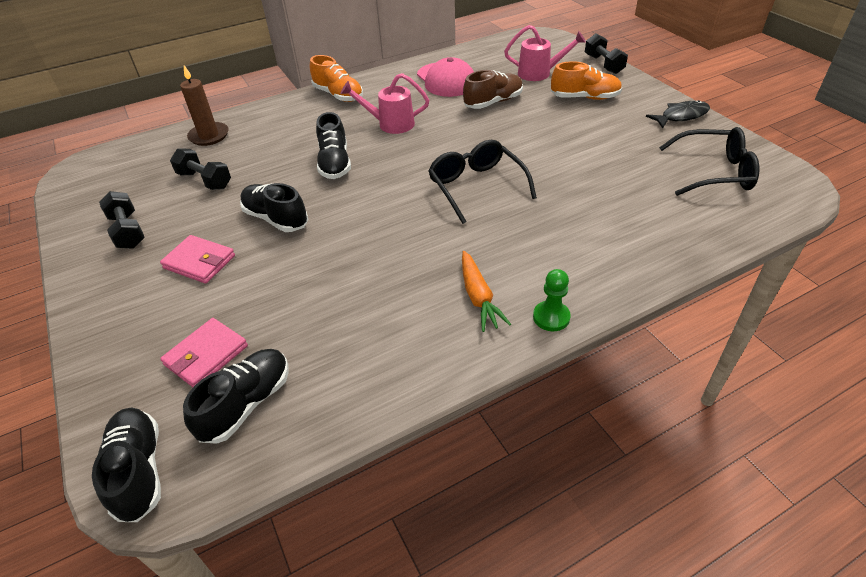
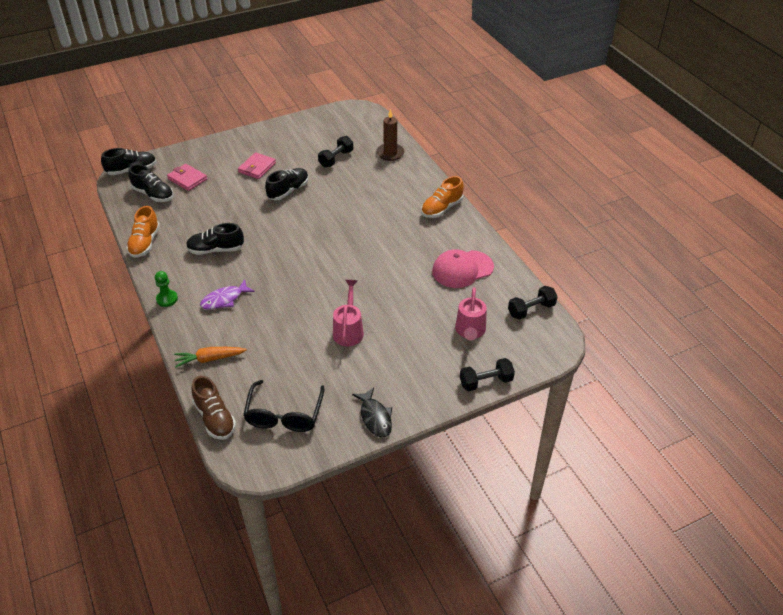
camera: 90 degrees right, 0 degrees up
black dumbbell [99,191,145,249] -> black dumbbell moved to [508,286,558,320]
black shoe [316,112,351,179] -> black shoe moved to [186,223,244,255]
pink watering can [340,73,429,134] -> pink watering can moved to [333,280,364,346]
black glasses [428,140,537,224] -> none
orange carrot [462,251,511,332] -> orange carrot moved to [174,347,247,368]
brown shoe [463,70,523,109] -> brown shoe moved to [192,376,236,440]
orange shoe [551,61,622,100] -> orange shoe moved to [126,206,160,258]
none -> purple fish [200,279,255,310]

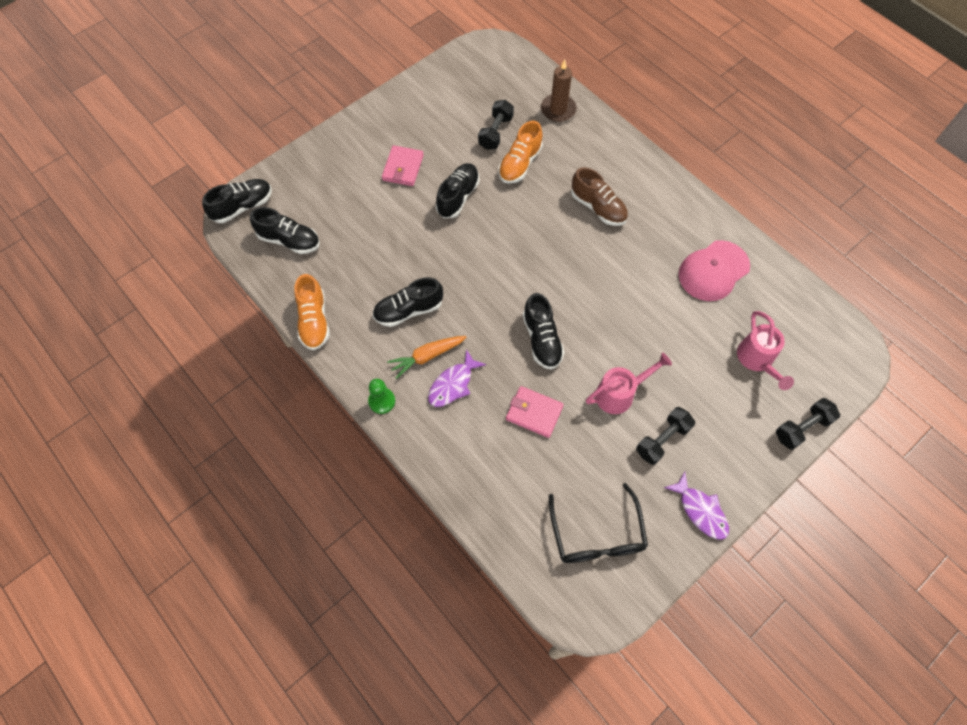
camera: 15 degrees left, 20 degrees up
pink wallet [167,164,207,191] -> pink wallet moved to [506,386,564,438]
orange carrot [174,347,247,368] -> orange carrot moved to [387,336,466,379]
brown shoe [192,376,236,440] -> brown shoe moved to [571,167,628,226]
pink watering can [333,280,364,346] -> pink watering can turned 75 degrees clockwise [586,352,672,414]
black fish [352,387,392,437] -> purple fish [664,472,729,540]
orange shoe [421,176,464,218] -> orange shoe moved to [498,121,543,184]
black dumbbell [508,286,558,320] -> black dumbbell moved to [636,407,695,465]
none -> black shoe [523,293,565,370]

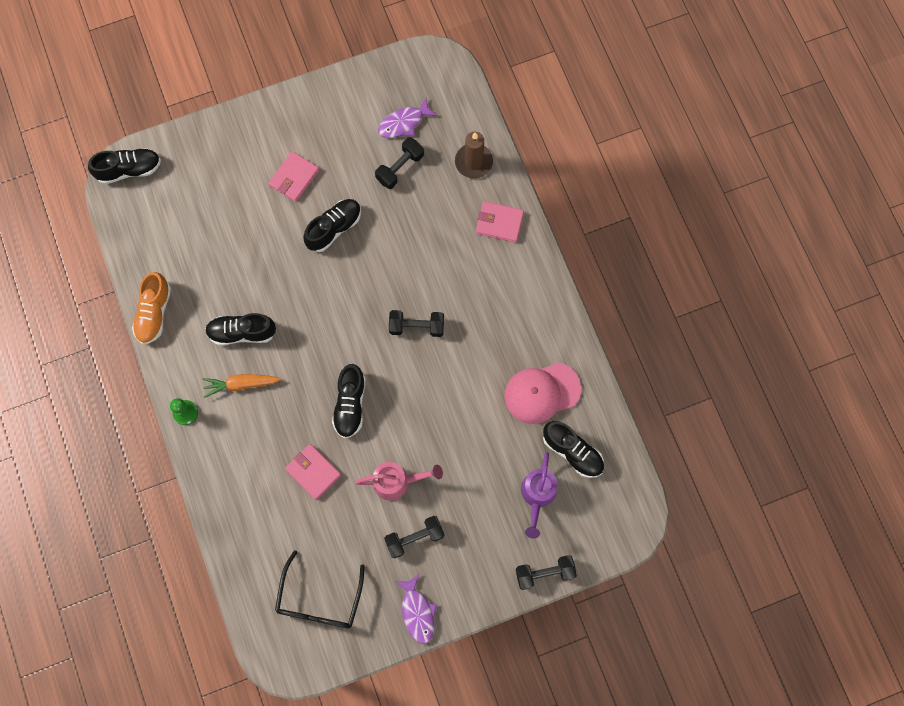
camera: 20 degrees right, 10 degrees up
black shoe [250,207,320,254] -> black shoe moved to [543,421,604,478]
purple fish [428,349,486,407] -> purple fish moved to [378,98,438,138]
orange shoe [498,121,543,184] -> none
brown shoe [571,167,628,226] -> none
pink watering can [737,311,794,390] -> purple watering can [521,452,558,538]
none -> black dumbbell [389,310,444,337]
none -> pink wallet [476,201,524,243]

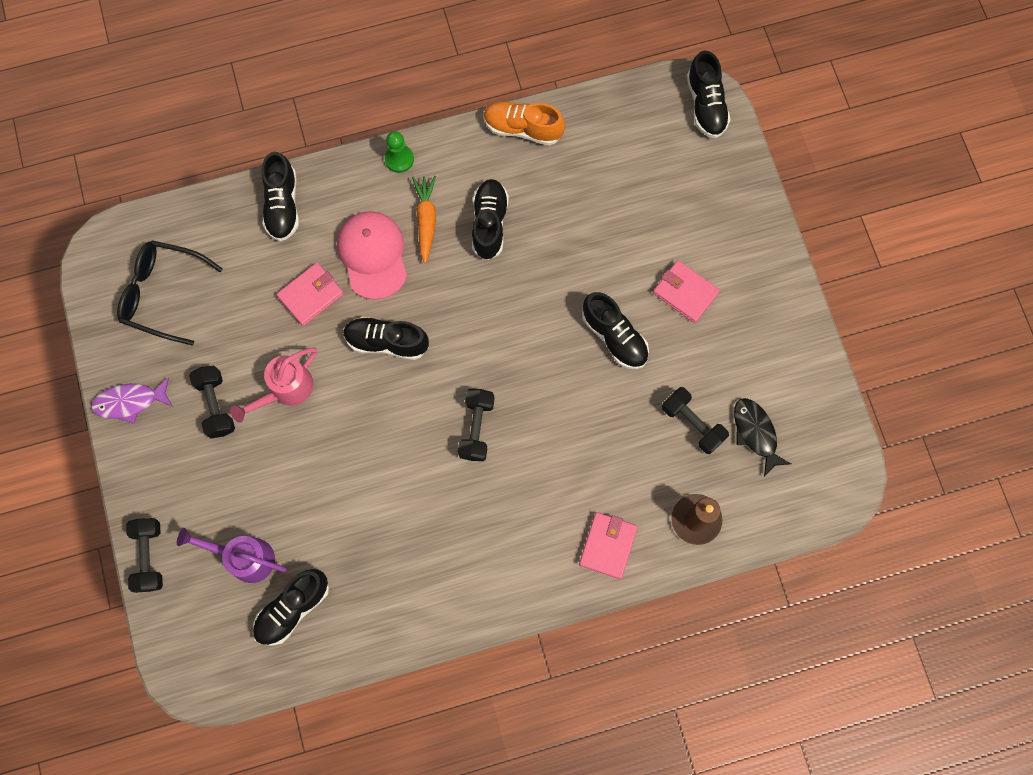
camera: 95 degrees right, 0 degrees up
pink watering can [355,462,443,500] -> pink watering can turned 45 degrees clockwise [230,347,317,423]
purple fish [378,98,438,138] -> black fish [734,398,791,477]
pink cap [505,363,581,424] -> pink cap moved to [337,211,407,300]
none -> black shoe [262,152,299,241]

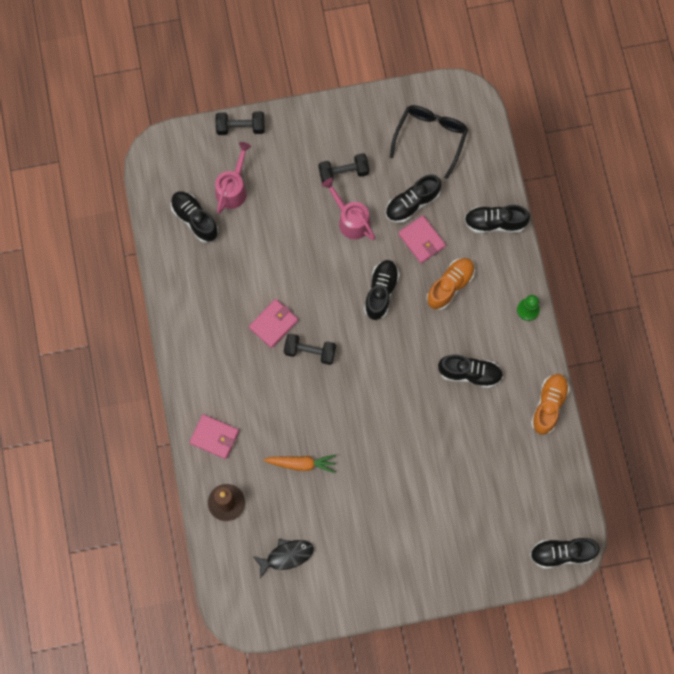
camera: 95 degrees right, 0 degrees up
purple fish [91,377,172,424] -> none
purple watering can [177,528,287,583] -> pink watering can [215,142,251,214]
pink cap [337,211,407,300] -> orange shoe [427,258,475,310]
orange carrot [412,176,436,263] -> orange carrot moved to [263,455,336,473]
black shoe [582,292,649,369] -> black shoe moved to [385,174,441,223]
pink wallet [653,260,720,323] -> pink wallet moved to [249,299,298,348]
black dumbbell [662,387,729,454] -> none

